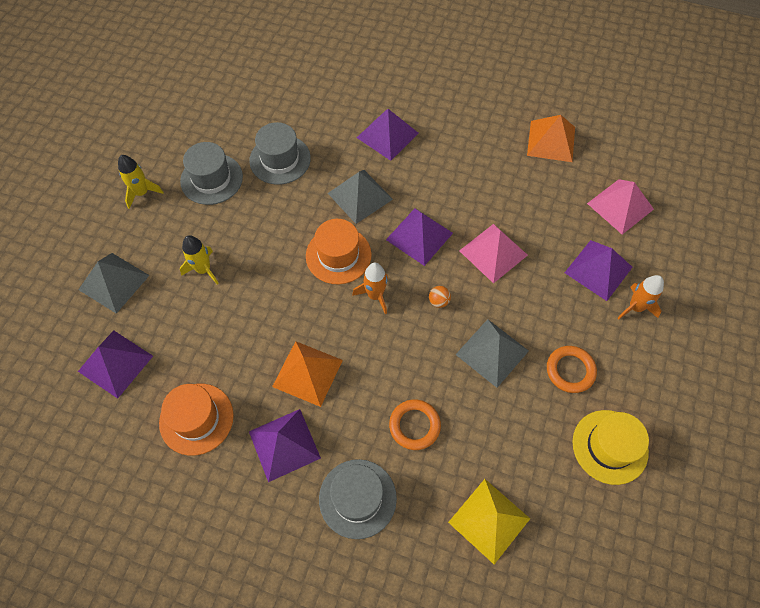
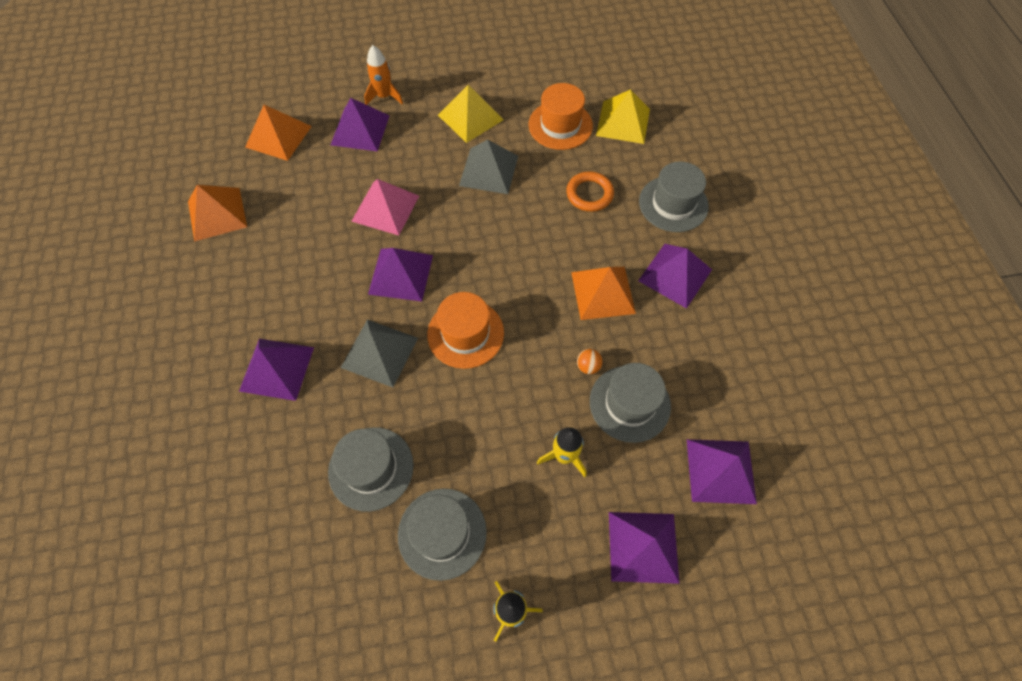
camera: 120 degrees left, 0 degrees up
grey pyramid [78,253,150,314] -> purple pyramid [609,512,680,584]
orange hat [159,384,234,456] -> orange hat moved to [528,83,593,150]
orange rocket [352,263,388,314] -> none
orange ball [429,286,451,308] -> orange ball moved to [577,349,603,374]
orange ring [547,346,597,393] -> yellow pyramid [438,85,504,143]
yellow hat [572,410,649,485] -> none
pink pyramid [587,179,654,235] -> orange pyramid [245,105,312,161]
none -> grey hat [590,363,671,443]

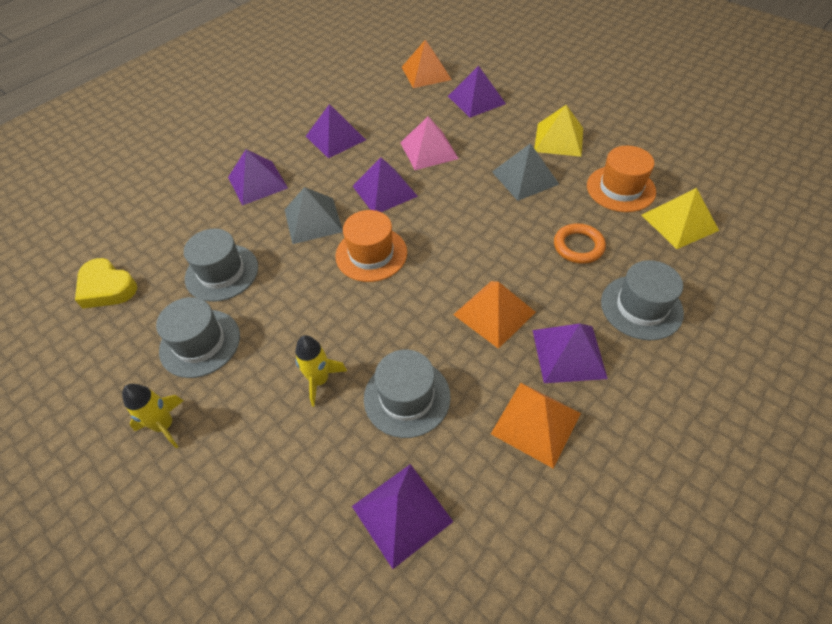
camera: 55 degrees right, 10 degrees down
orange pyramid [188,185,247,242] -> orange pyramid moved to [491,383,581,468]
orange rocket [364,45,403,105] -> none
orange ball [577,349,603,374] -> none
purple pyramid [609,512,680,584] -> purple pyramid moved to [306,104,366,158]
none -> yellow heart [75,258,137,309]

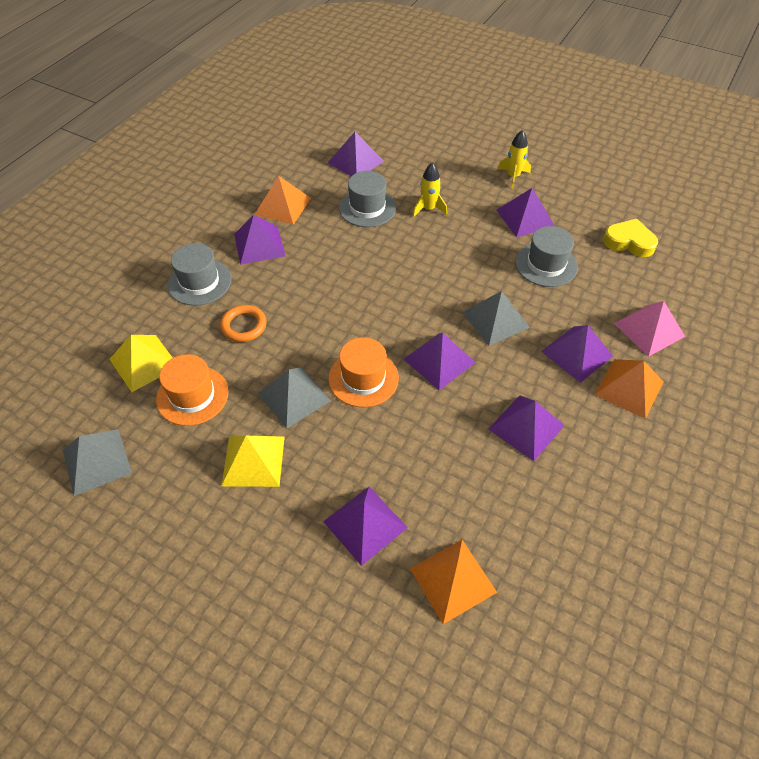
camera: 165 degrees right, 0 degrees up
grey hat [156,297,240,378] -> purple pyramid [497,188,555,237]
orange hat [335,210,407,282] -> orange hat moved to [328,337,399,407]
pink pyramid [400,116,459,170] -> pink pyramid moved to [614,301,685,357]
orange pyramid [453,281,536,349] -> orange pyramid moved to [594,359,663,419]
none -> grey pyramid [63,429,132,496]

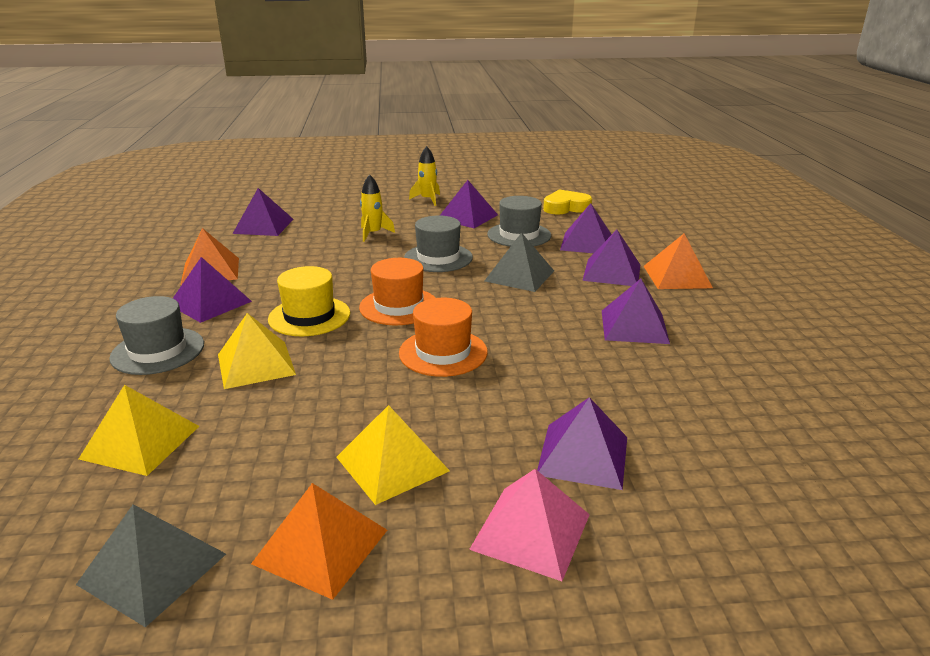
camera: 35 degrees left, 25 degrees down
orange hat [156,354,229,426] -> orange hat moved to [359,258,435,325]
orange ring [220,305,267,342] -> yellow pyramid [218,313,296,389]
grey pyramid [257,367,331,429] -> none
grey hat [339,171,396,227] -> grey hat moved to [404,215,473,272]
purple pyramid [403,333,476,390] -> purple pyramid moved to [560,203,612,253]
orange pyramid [410,540,497,624] -> orange pyramid moved to [251,483,387,600]
pink pyramid [614,301,685,357] -> pink pyramid moved to [469,469,590,581]
none -> yellow hat [268,266,350,336]

